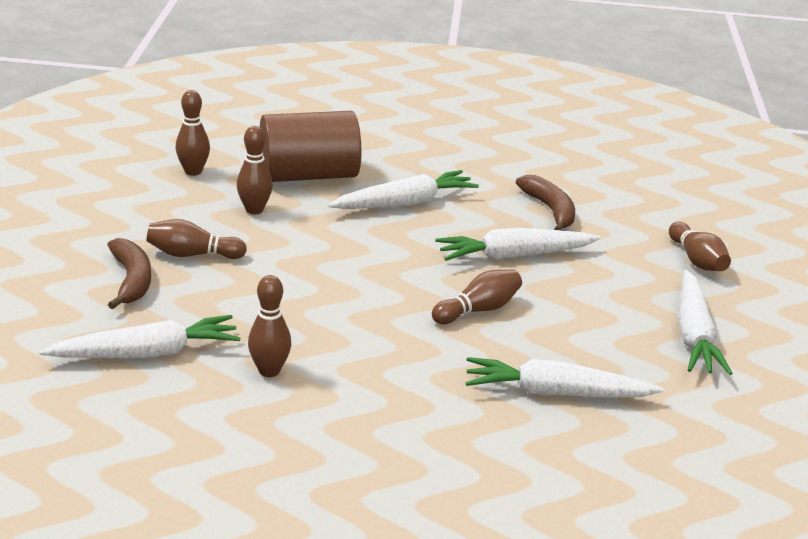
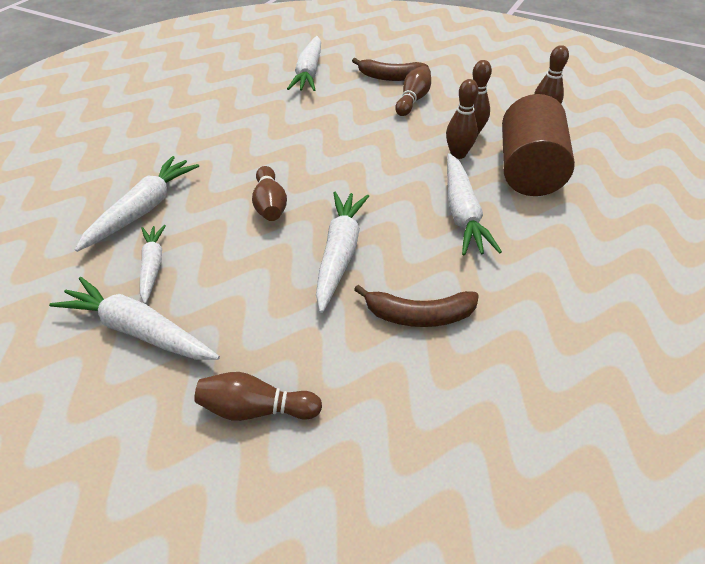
camera: 115 degrees right, 15 degrees up
brown bowling pin [248,275,291,377] -> brown bowling pin moved to [446,79,479,159]
none -> white carrot [140,225,166,304]

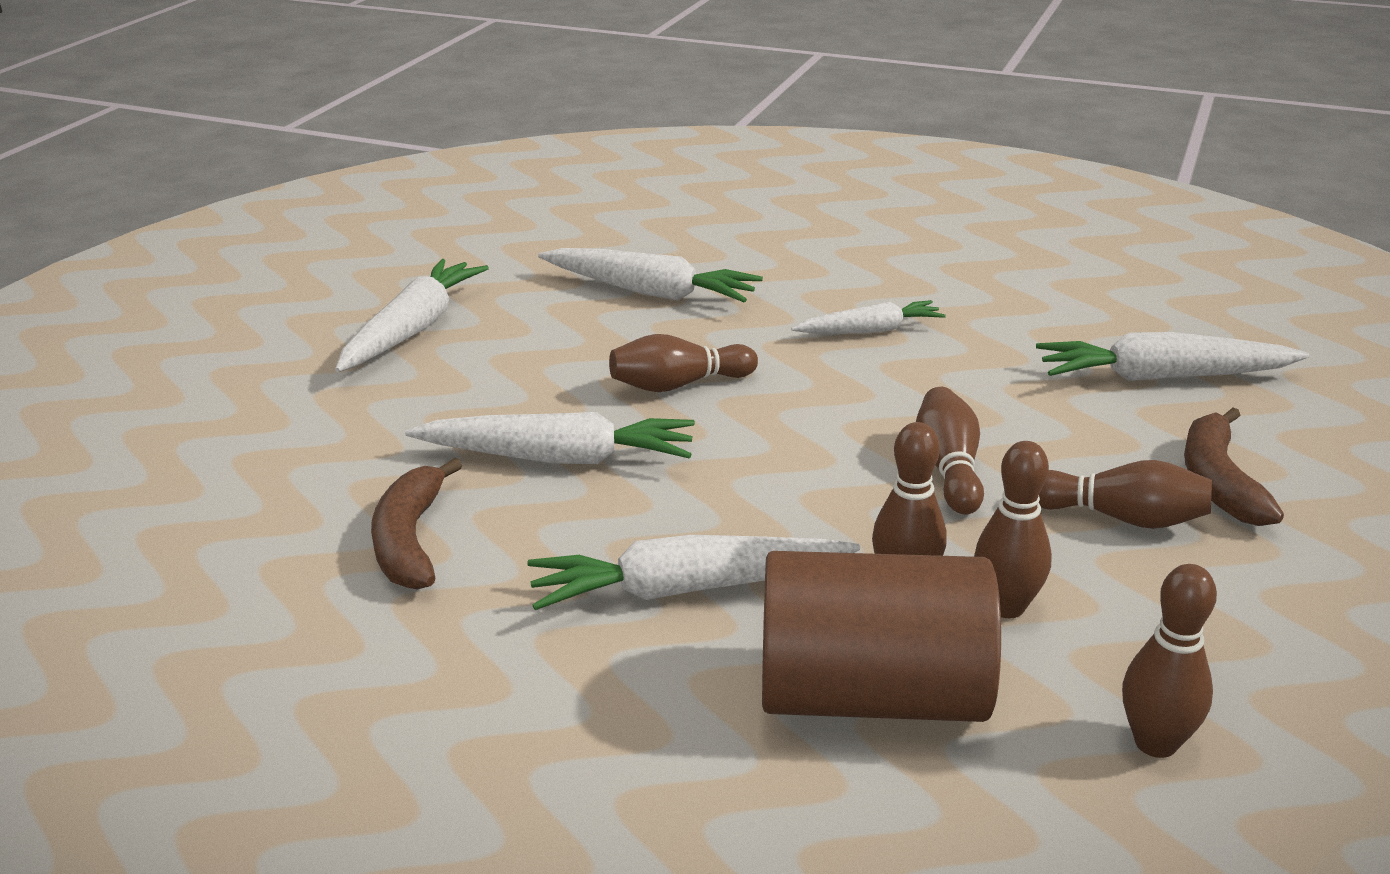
camera: 85 degrees right, 15 degrees down
white carrot [140,225,166,304] -> white carrot moved to [791,300,946,334]
brown bowling pin [194,372,322,421] -> brown bowling pin moved to [916,387,984,515]

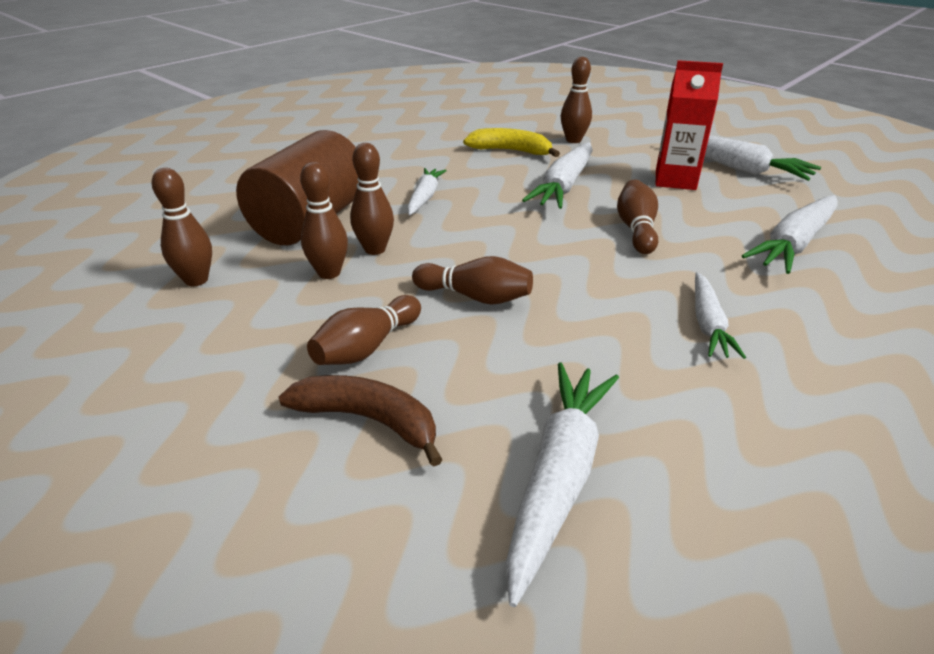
camera: 110 degrees right, 5 degrees up
brown banana [371,458,462,590] -> yellow banana [463,128,560,157]
white carrot [527,535,860,610] -> white carrot [407,168,447,215], size x0.63
none -> brown bowling pin [561,57,592,143]
none -> red carton [656,60,723,190]

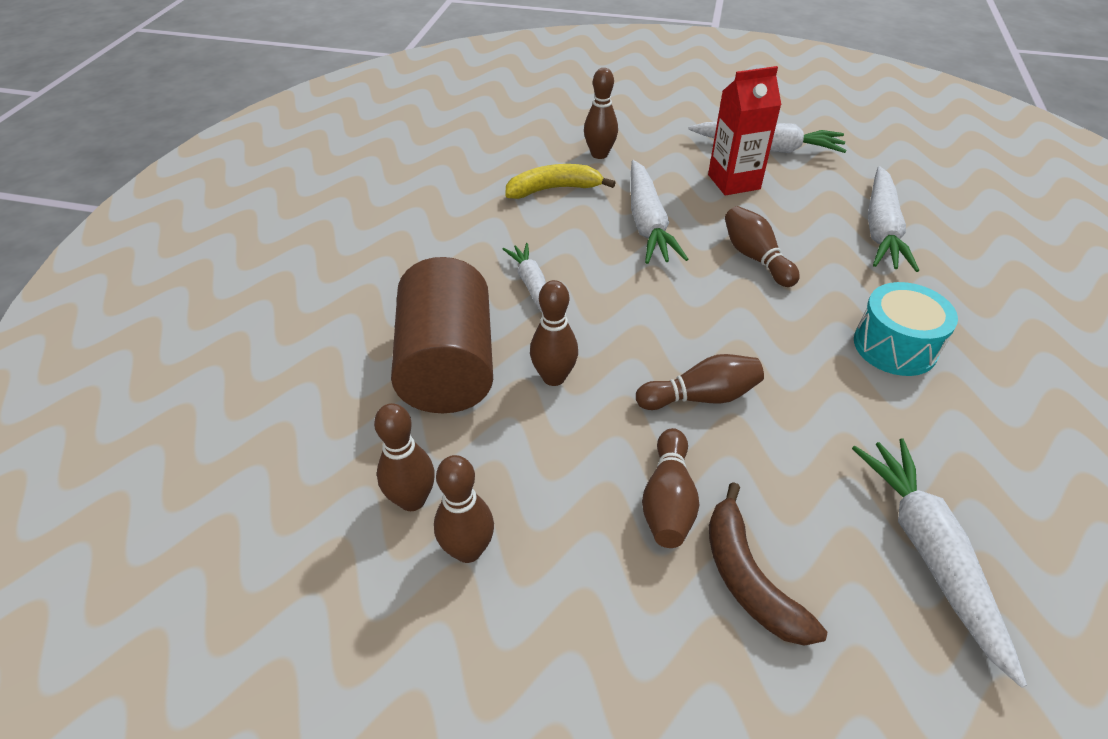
camera: 30 degrees left, 10 degrees up
brown banana [279,375,443,467] -> brown banana turned 105 degrees counterclockwise [709,482,827,646]
brown bowling pin [300,162,348,279] -> brown bowling pin moved to [434,455,494,563]
white carrot [695,272,746,359] -> turquoise drum [854,282,958,376]

